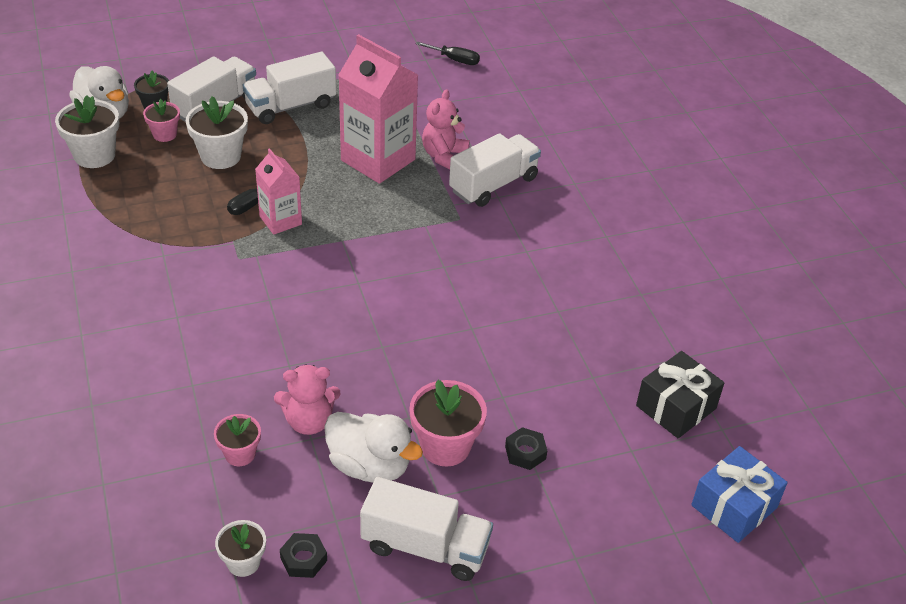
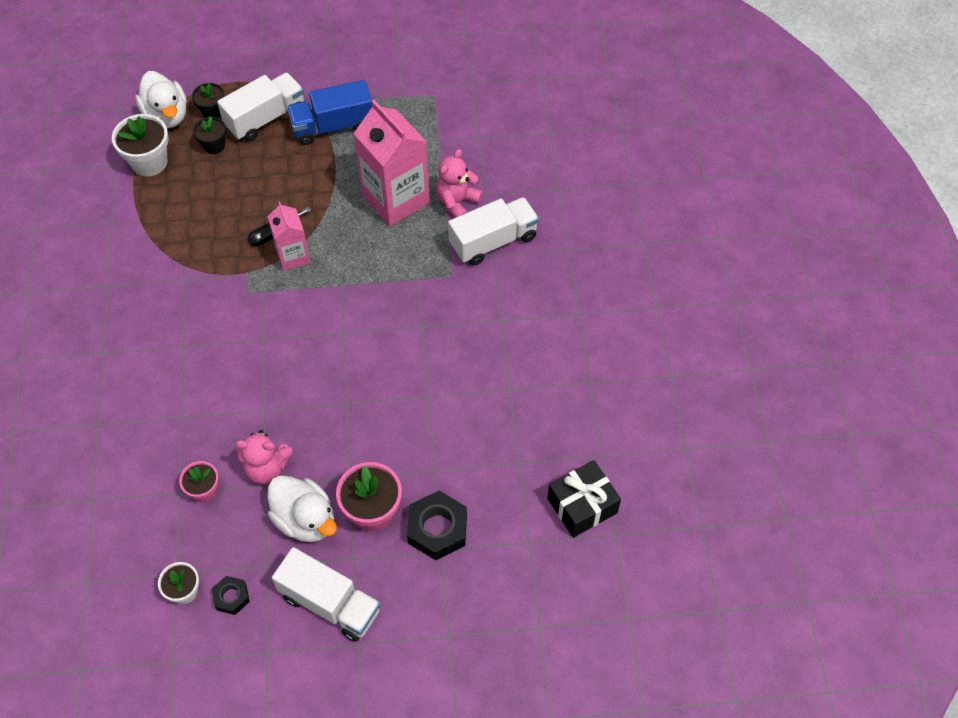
camera: 15 degrees right, 15 degrees up
pink flower pot [143,99,180,142] -> black flower pot [193,116,227,154]
white flower pot [186,96,248,169] -> none
white truck [243,52,336,124] -> blue truck [287,80,372,145]
black screwdriver [416,41,480,65] -> none
black nut [505,427,547,470] -> black nut [407,491,467,560], size x1.78
blue gift [691,446,788,543] -> none

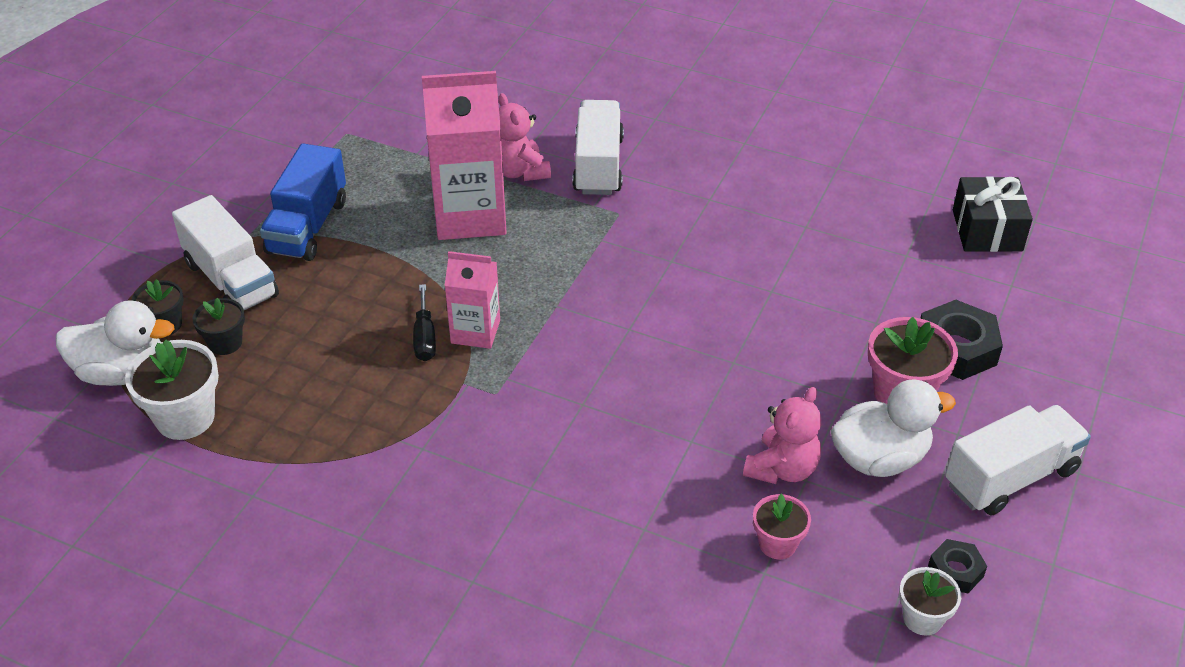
camera: 60 degrees left, 15 degrees down
white truck [217,72,304,142] -> white truck turned 150 degrees clockwise [172,195,279,310]

